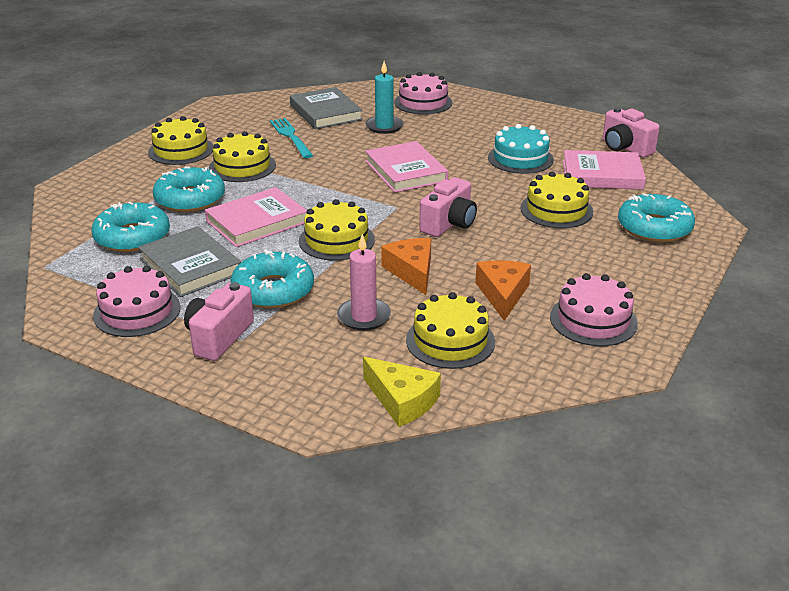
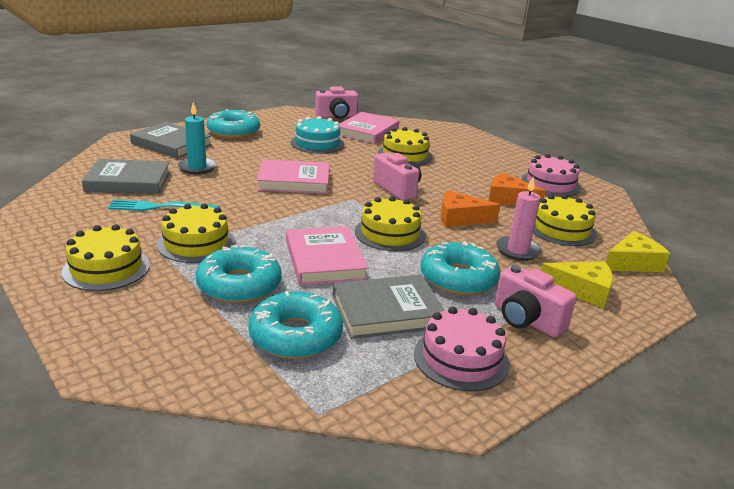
camera: 70 degrees left, 5 degrees down
pink cake [394,72,453,115] -> grey book [130,122,212,159]
turquoise donut [618,193,695,242] -> turquoise donut moved to [207,109,260,139]
none -> yellow cheese [541,261,613,309]

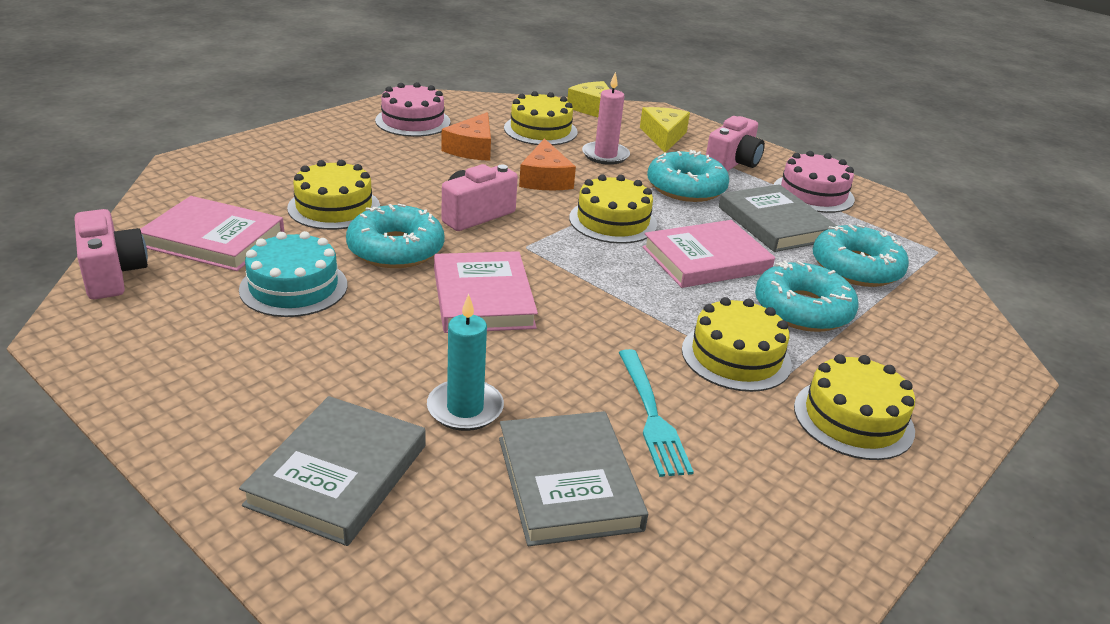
camera: 100 degrees left, 5 degrees up
turquoise donut [207,109,260,139] -> turquoise donut moved to [346,204,445,268]

